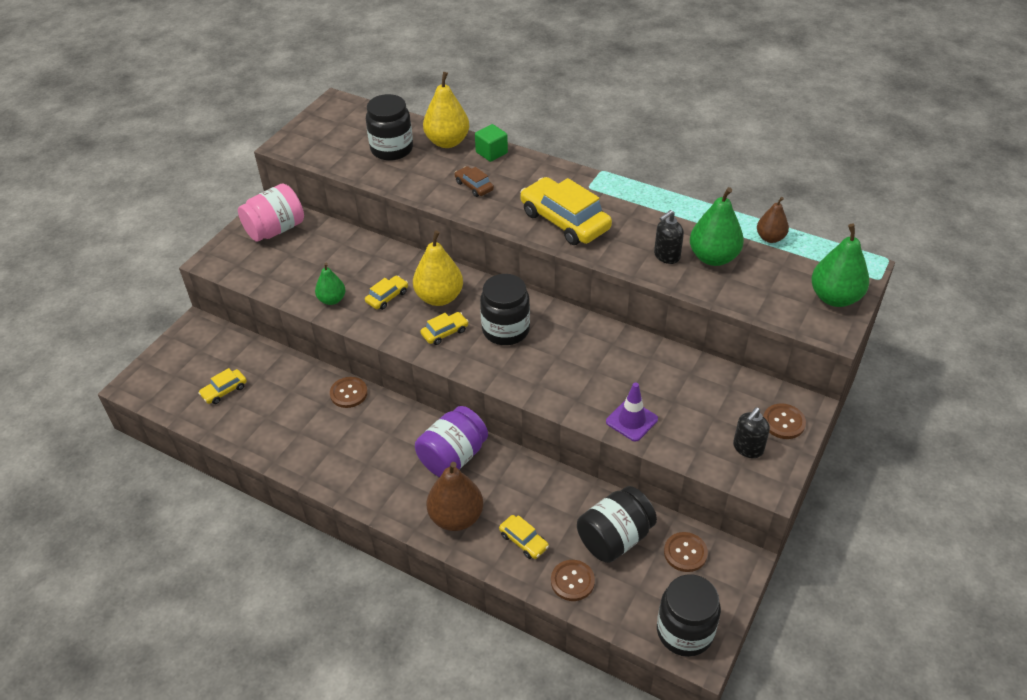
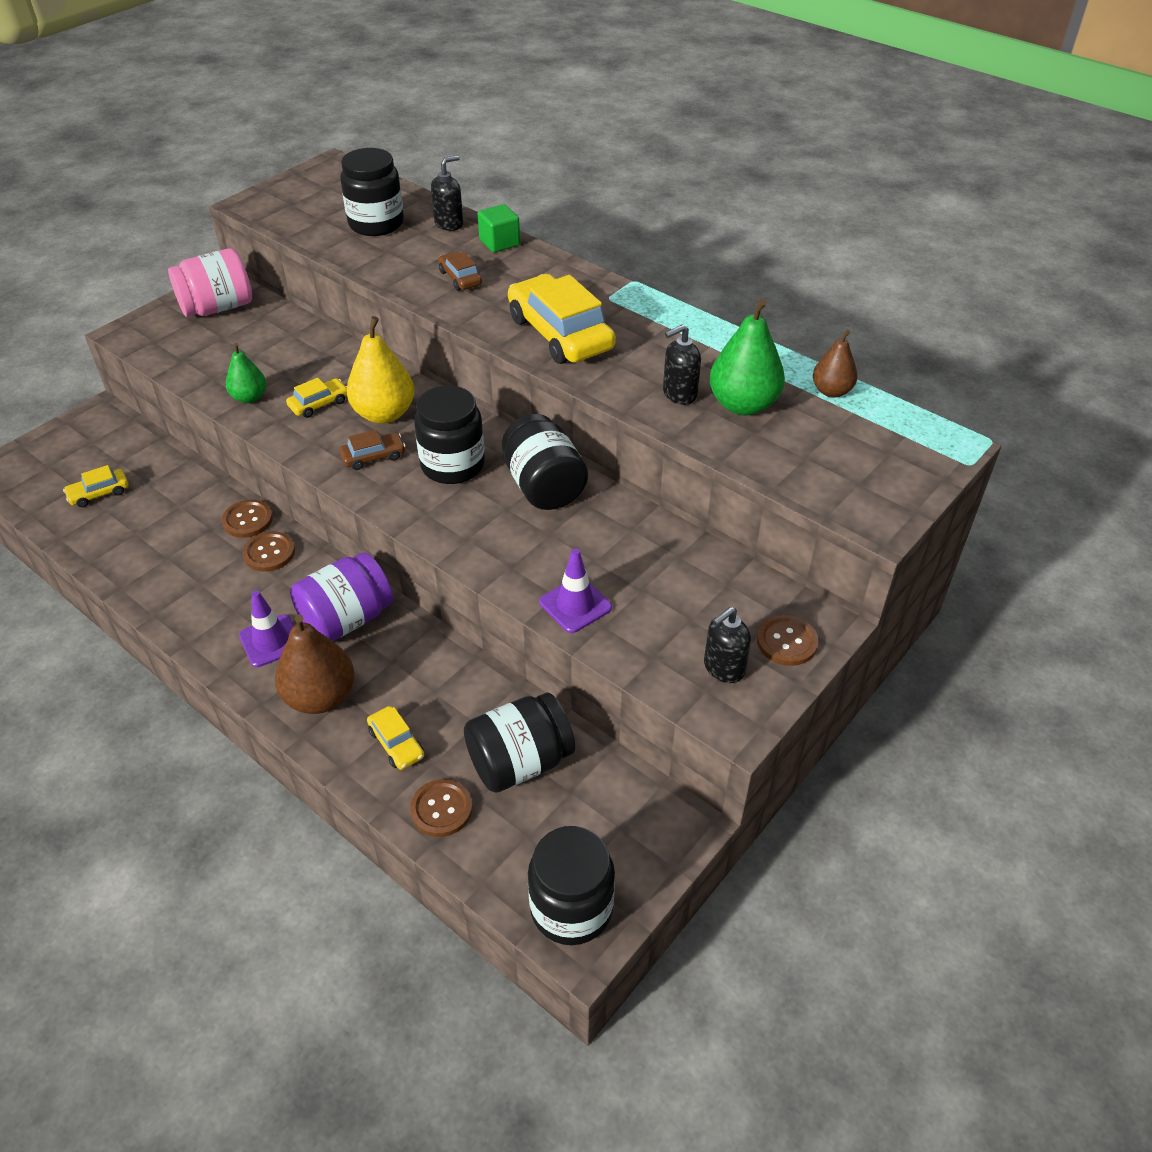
camera: 10 degrees right, 0 degrees up
yellow car [420,312,469,345] -> brown car [339,430,405,470]
yellow pear [423,72,469,148] -> black soap dispenser [431,155,463,231]
brown button [664,532,708,572] -> brown button moved to [243,531,295,572]
green pear [811,224,869,307] -> none
none -> purple traffic cone [239,590,294,667]
none -> black jar [502,414,588,510]

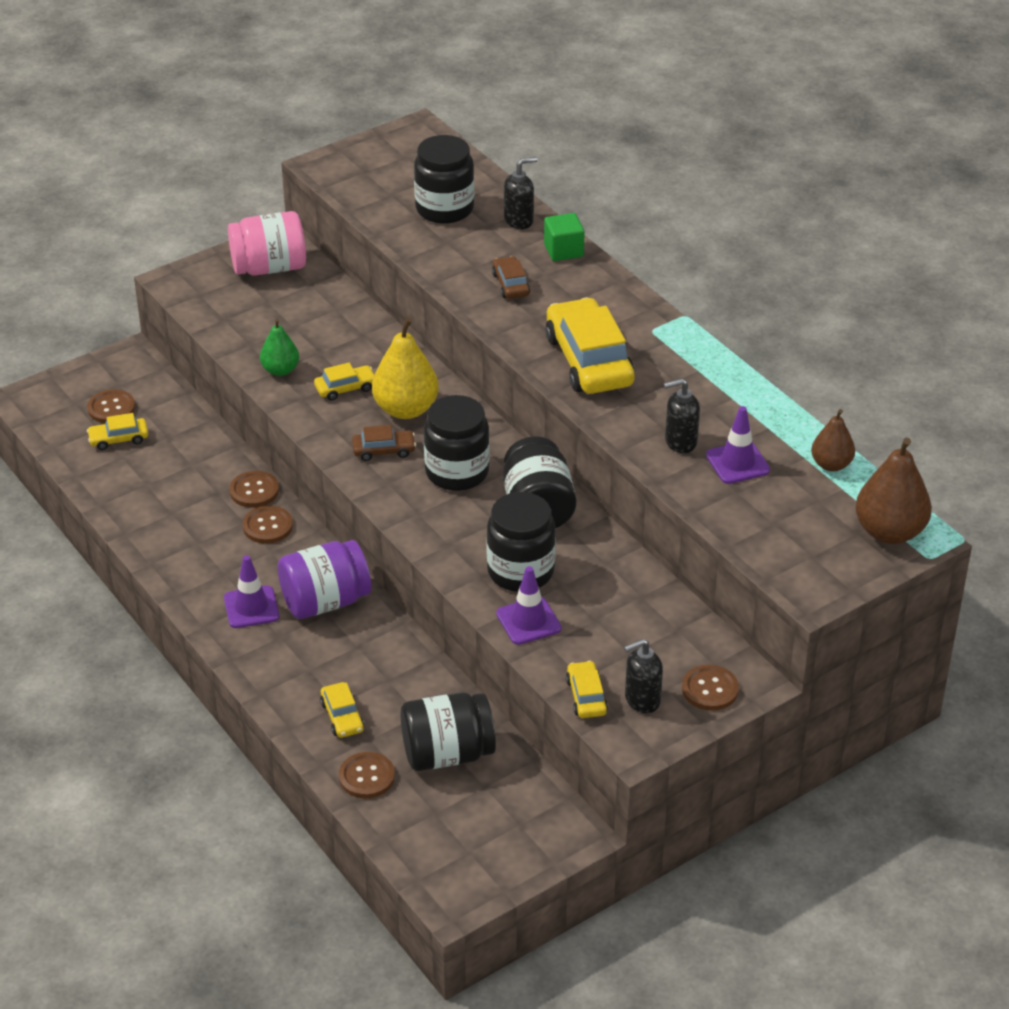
camera: 15 degrees right, 5 degrees down
brown pear [275,614,355,714] -> brown pear moved to [855,438,932,544]
black jar [528,826,615,945] -> black jar moved to [487,492,556,592]
green pear [709,299,785,415] -> purple traffic cone [706,406,770,484]
none -> brown button [87,389,135,423]
none -> yellow car [566,661,608,718]

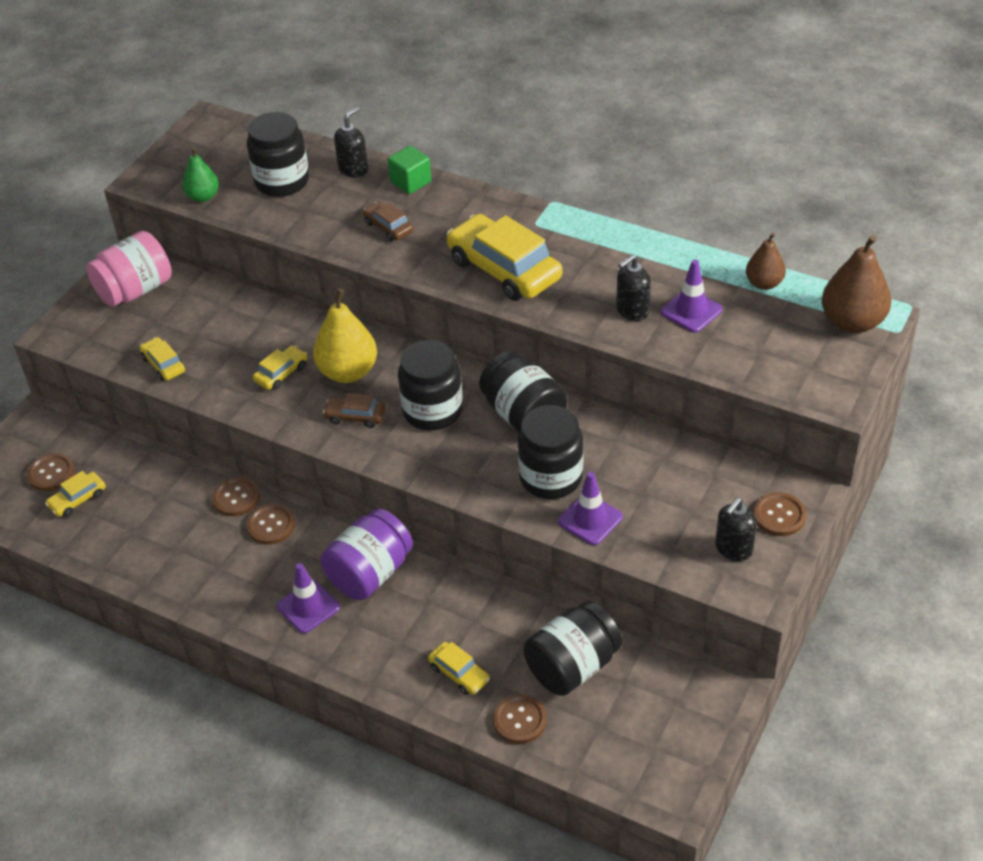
camera: 25 degrees left, 5 degrees up
green pear [260,318,299,376] -> green pear moved to [182,147,219,202]
brown car [352,425,416,461] -> brown car turned 135 degrees counterclockwise [323,393,386,428]
yellow car [566,661,608,718] -> yellow car moved to [140,337,185,381]

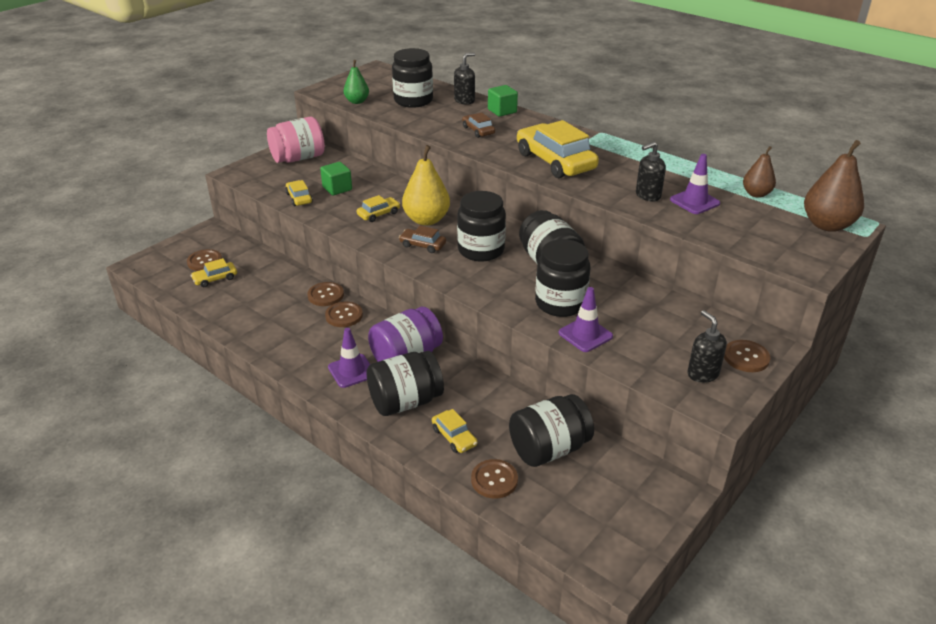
camera: 10 degrees right, 10 degrees down
black soap dispenser [715,497,757,561] -> black soap dispenser turned 105 degrees clockwise [687,310,727,383]
none -> green cube [320,162,352,195]
none -> black jar [367,351,444,416]

